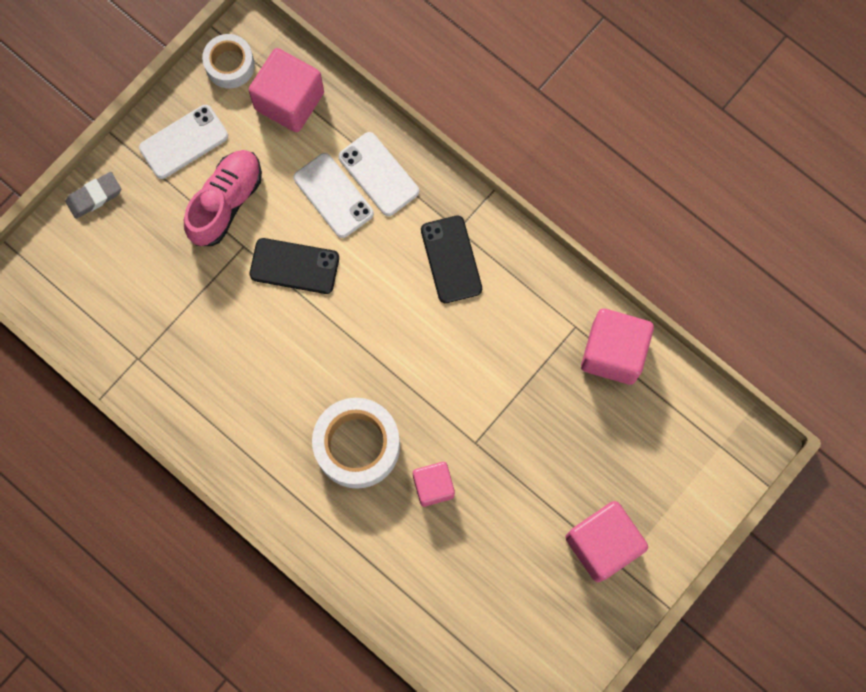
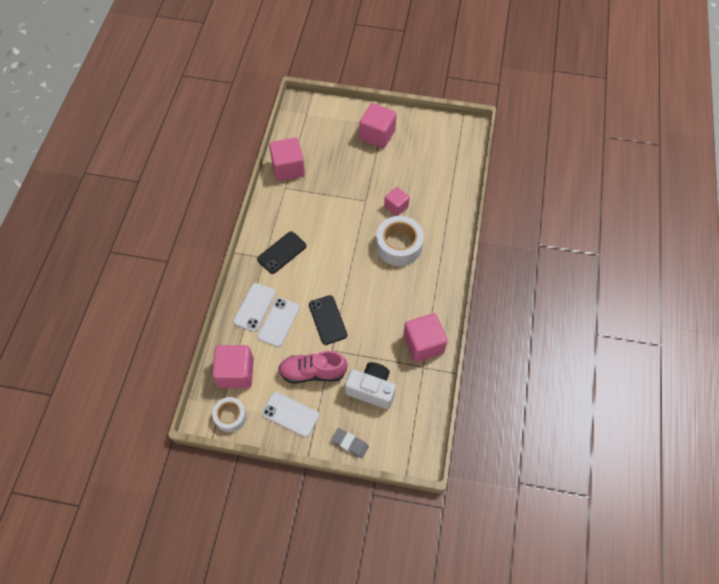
camera: 120 degrees left, 15 degrees down
none -> white camera [345,362,396,409]
none -> pink cube [403,313,447,362]

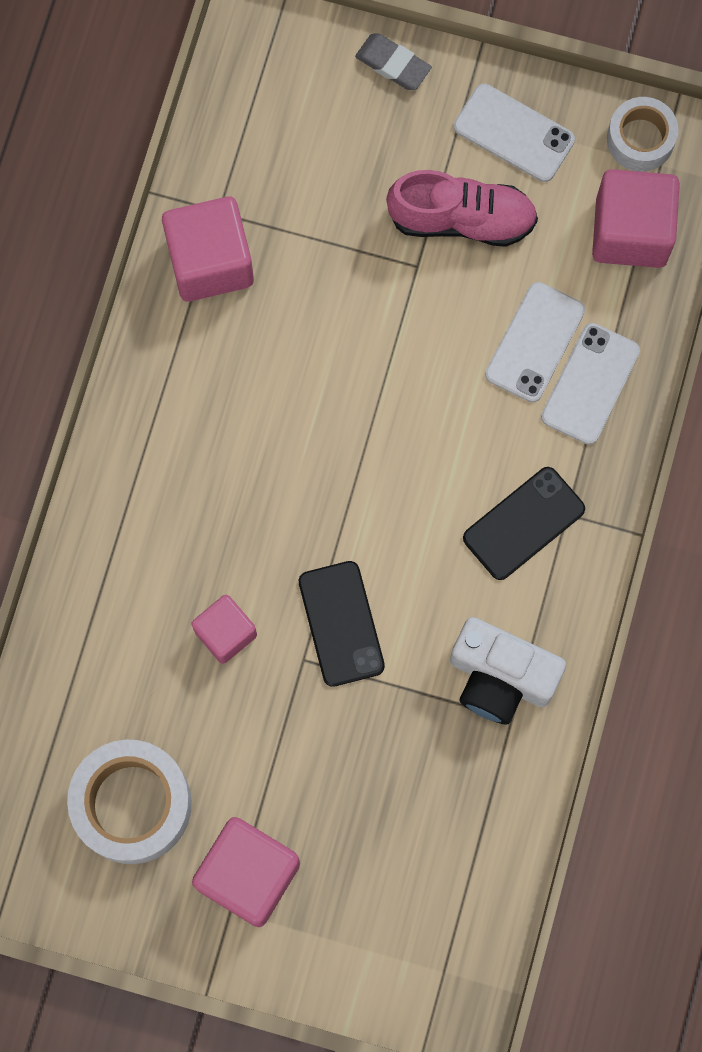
camera: 175 degrees left, 15 degrees up
pink cube [269,138,305,181] -> none
black phone [309,295,347,345] -> black phone moved to [299,561,385,687]
white camera [345,362,396,409] -> white camera moved to [450,617,566,725]
white tape [376,216,424,266] -> white tape moved to [67,740,192,864]

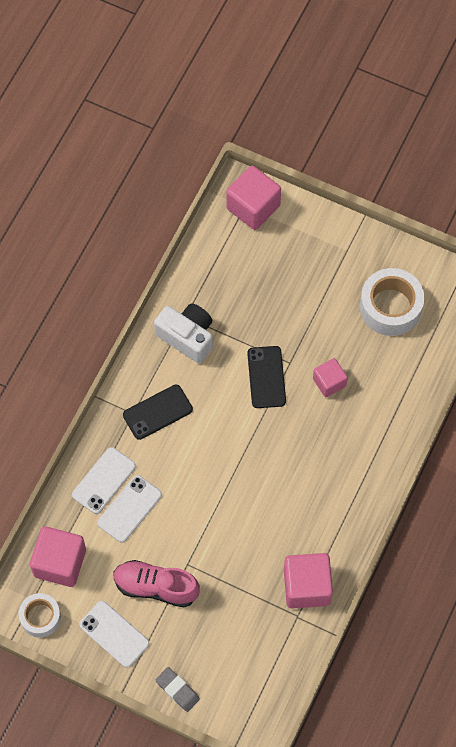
camera: 170 degrees left, 10 degrees down
pink cube [192,817,300,927] -> pink cube moved to [226,166,281,230]

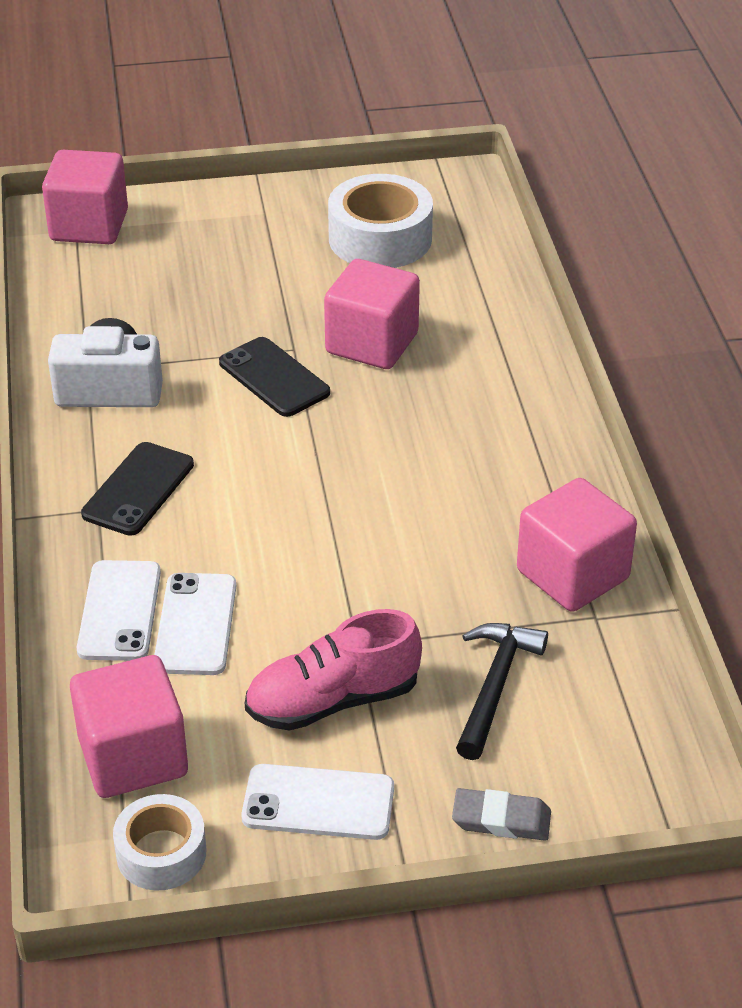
camera: 35 degrees left, 25 degrees down
pink cube [313,358,348,397] -> pink cube [324,259,420,369], size x1.64
none -> black hammer [456,623,548,760]

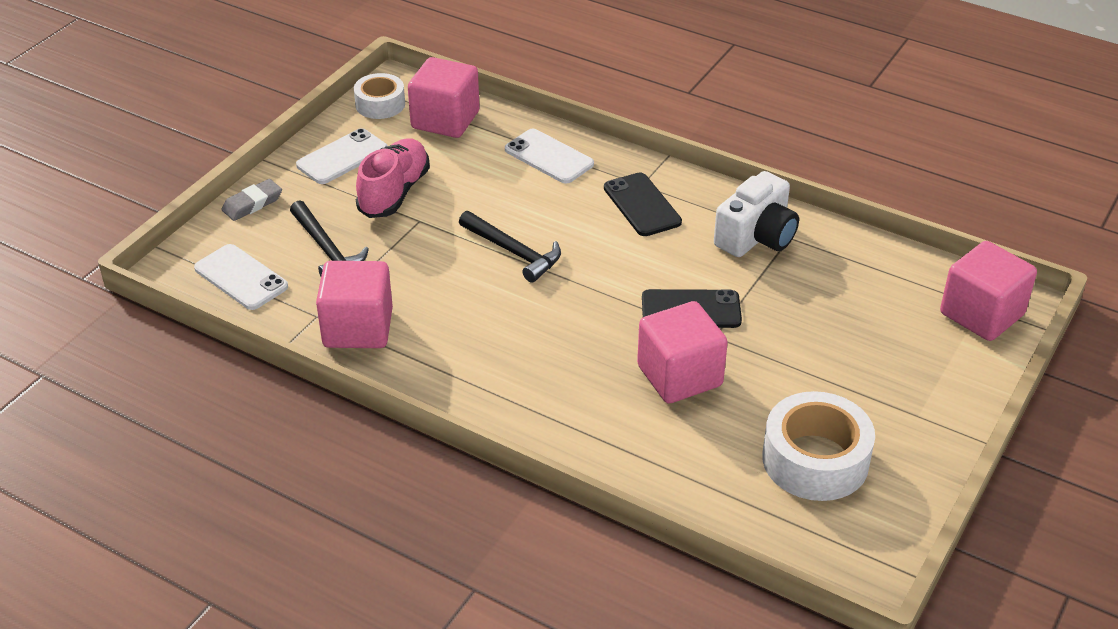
camera: 130 degrees right, 0 degrees up
white phone [154,573,236,675] -> white phone moved to [194,244,288,310]
none -> black hammer [459,211,561,283]

